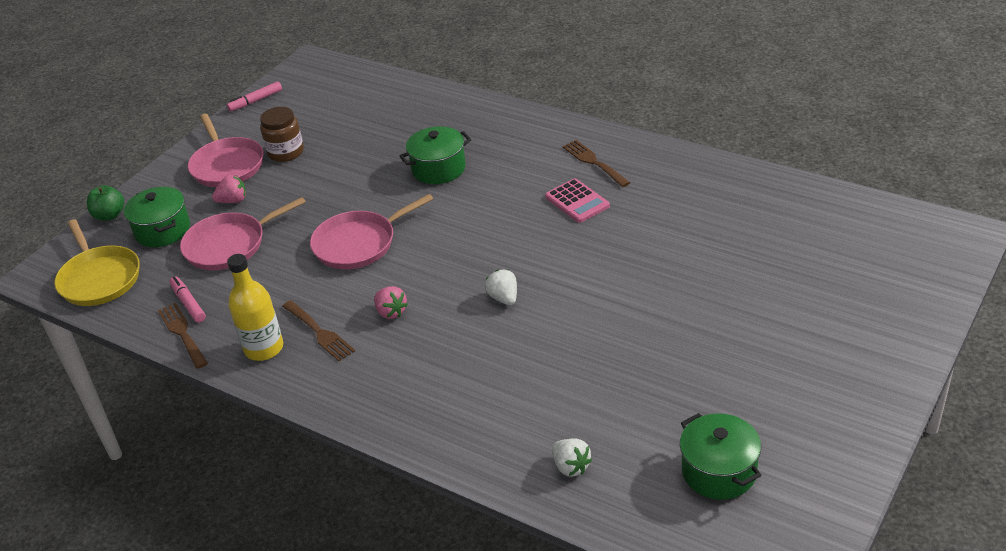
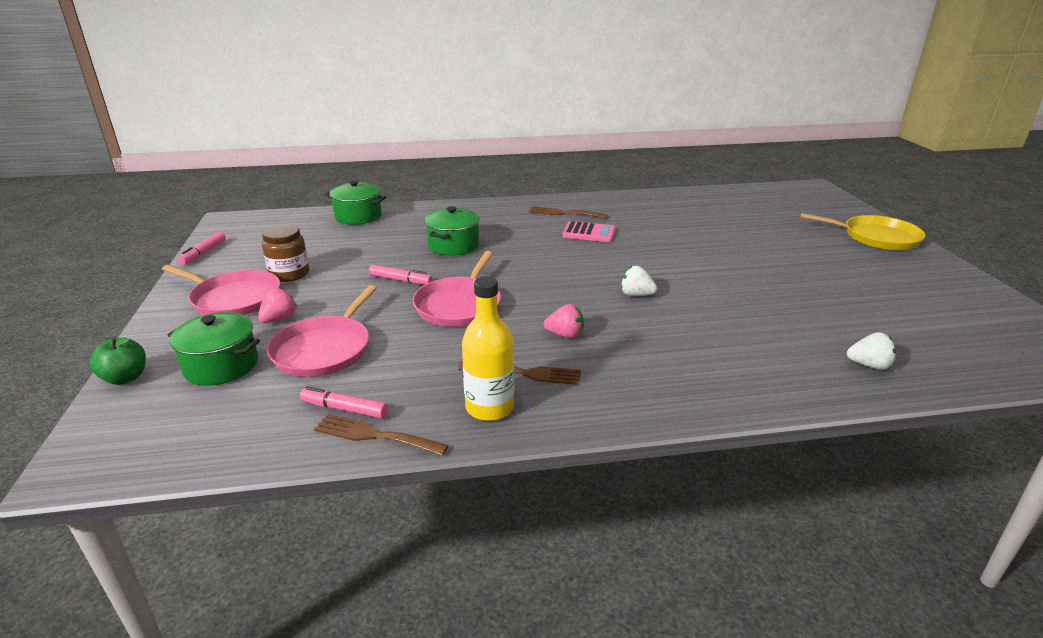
camera: 45 degrees left, 10 degrees down
yellow pan [54,219,140,306] -> yellow pan moved to [800,213,925,250]
green pot [680,413,761,500] -> green pot moved to [325,180,386,225]
none -> pink marker [369,264,432,285]

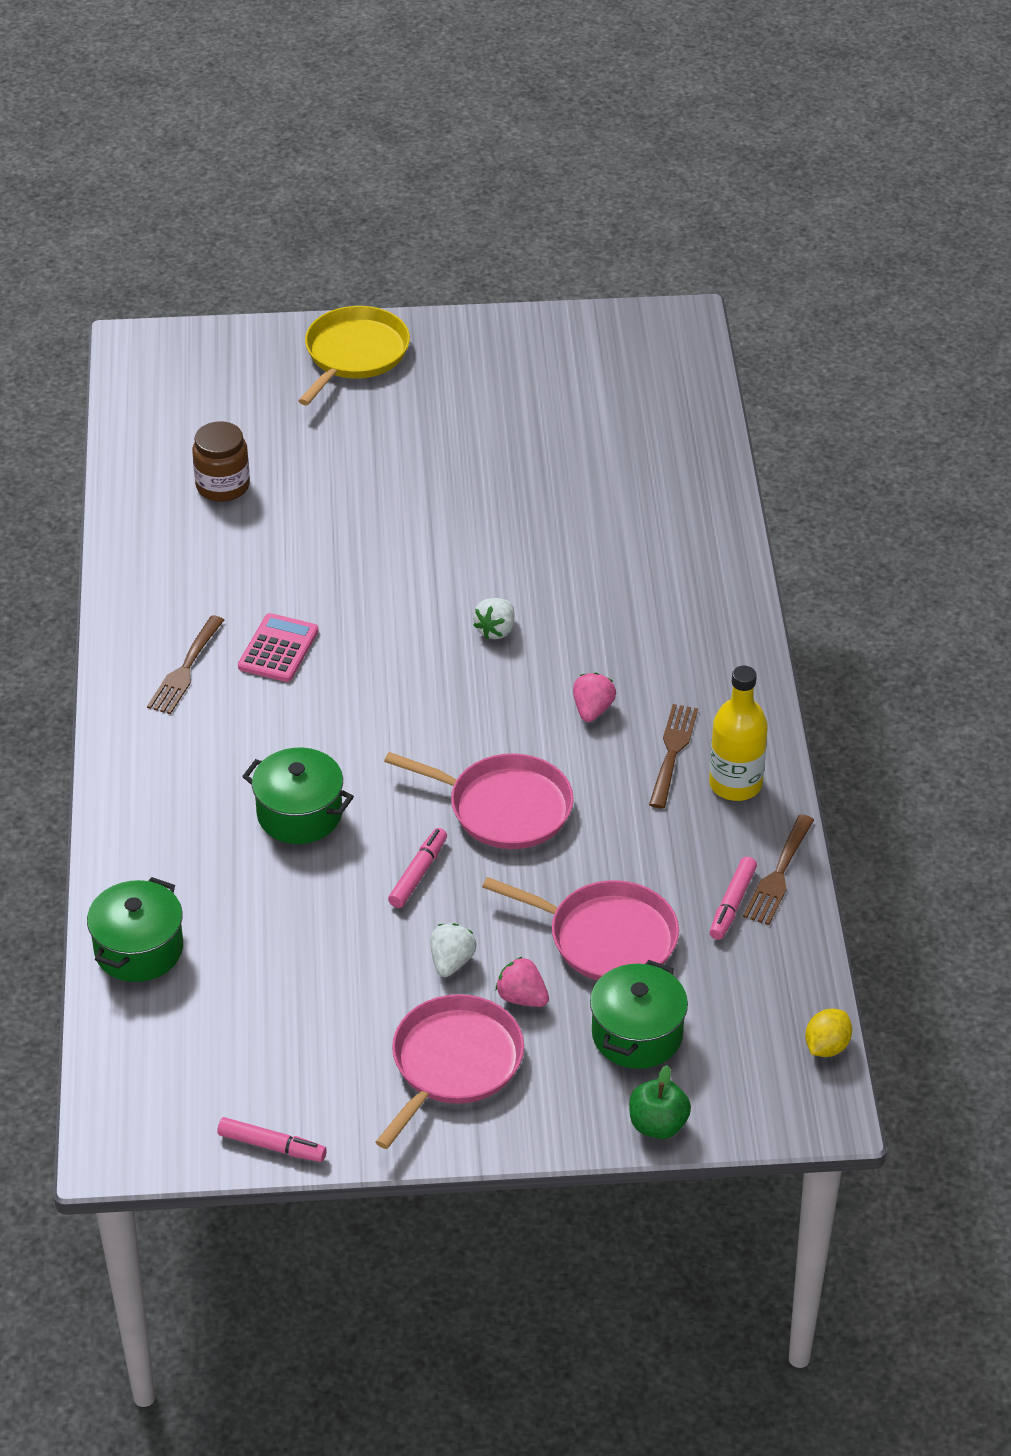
camera: 85 degrees left, 15 degrees up
brown jar [262,224,309,282] -> brown jar moved to [192,421,250,502]
white strawberry [847,332,896,370] -> white strawberry moved to [430,923,477,977]
none -> yellow lemon [805,1009,852,1057]

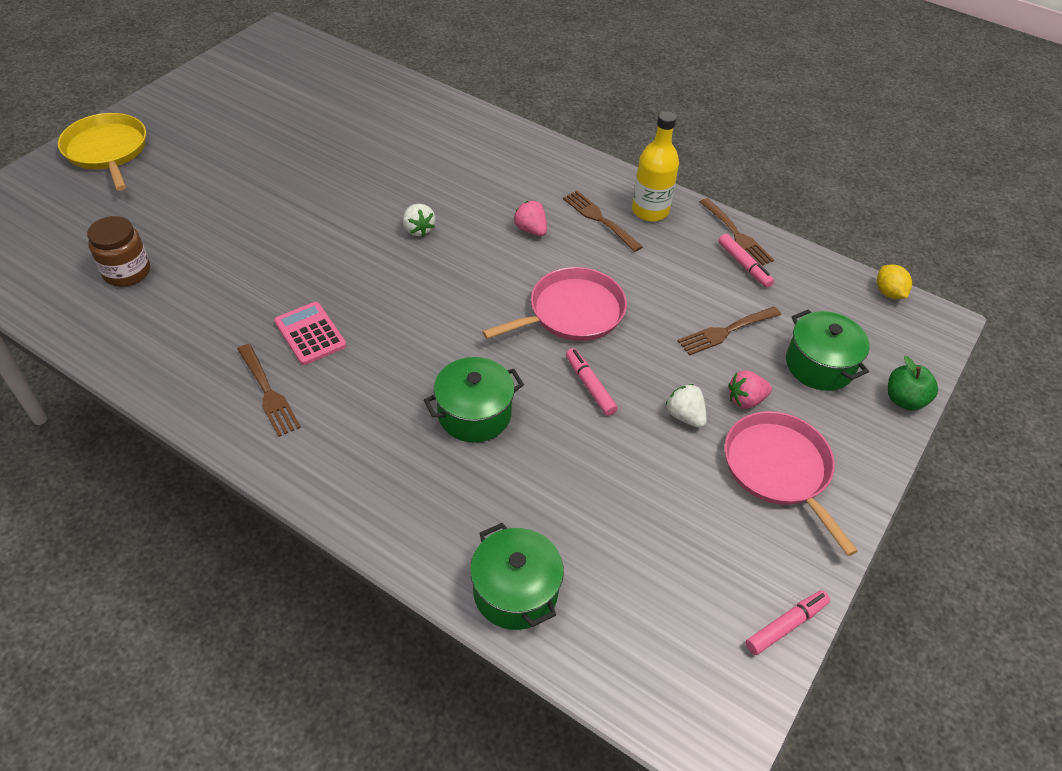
camera: 55 degrees left, 5 degrees up
pink pan [482,877,679,980] -> brown fork [678,306,781,356]

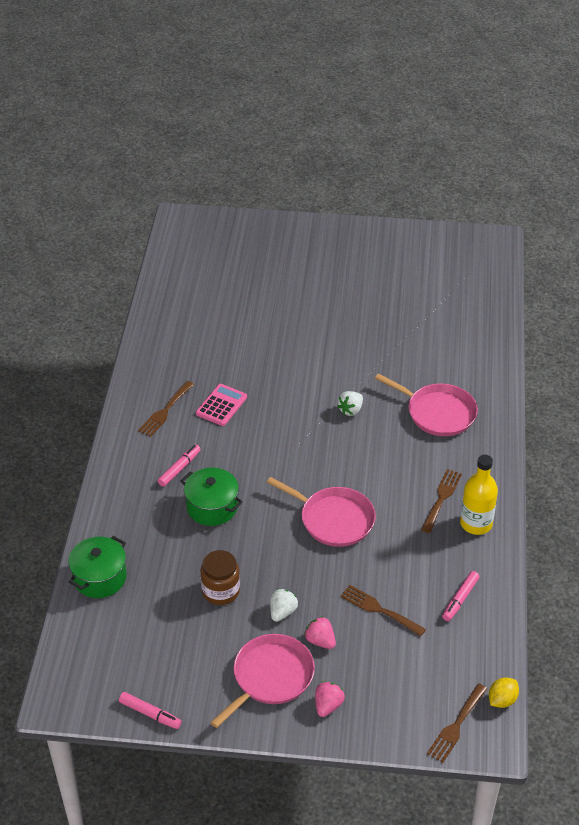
camera: 65 degrees right, 5 degrees down
yellow pan [58,113,146,191] -> none
brown jar [87,216,150,287] -> brown jar moved to [200,550,240,605]
pink strawberry [513,201,547,236] -> pink strawberry moved to [315,681,345,717]
pink marker [566,348,618,416] -> pink marker moved to [158,445,201,487]
brown fork [700,198,774,265] -> brown fork moved to [427,684,487,763]
green pot [786,309,870,391] -> none
green apple [888,356,938,411] -> none
none -> pink pan [375,374,478,436]

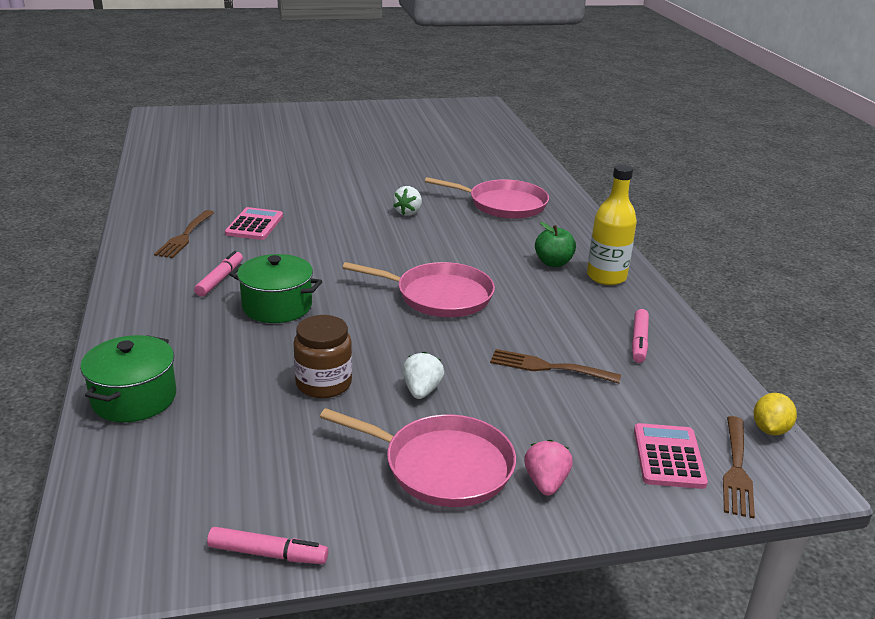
camera: 20 degrees left, 15 degrees down
pink pan [210,634,315,728] -> pink pan turned 90 degrees clockwise [320,408,516,507]
pink strawberry [304,616,336,649] -> none
brown fork [421,469,462,533] -> green apple [535,222,576,267]
none -> pink calculator [634,423,708,489]

